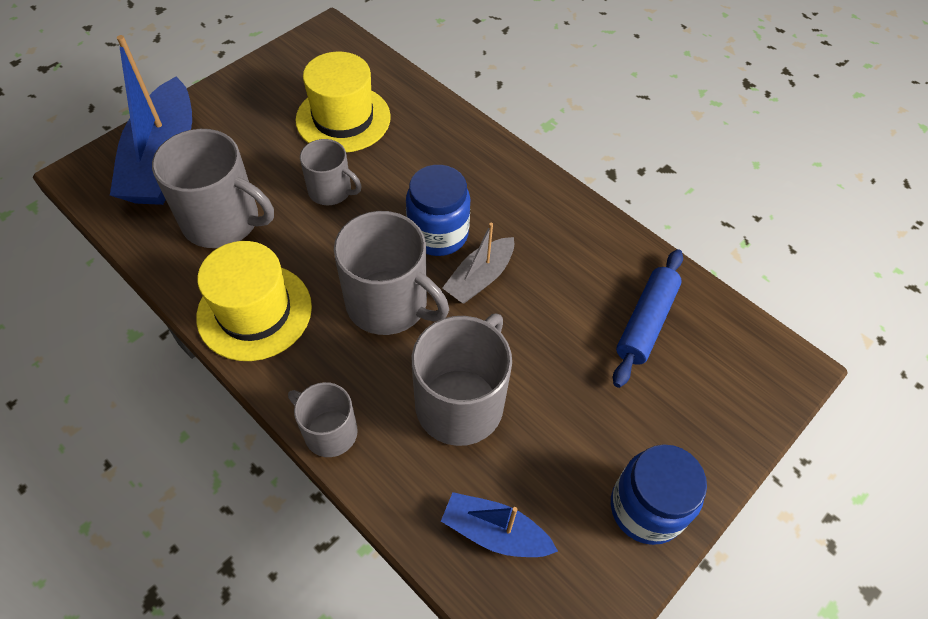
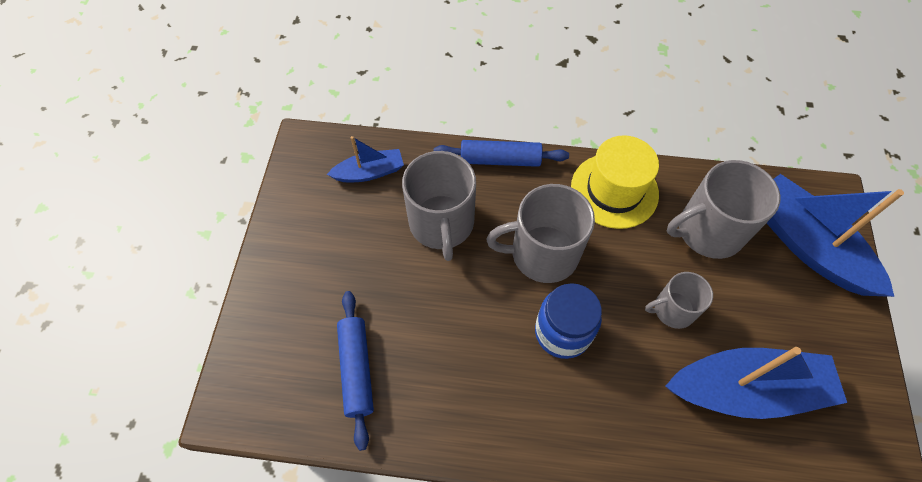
camera: 145 degrees right, 5 degrees up
grey mug [288,382,358,457] -> blue rolling pin [434,140,569,167]
yellow hat [296,52,391,153] -> blue boat [666,347,847,419]
grey boat [442,223,514,303] -> none
blue jar [611,444,707,545] -> none

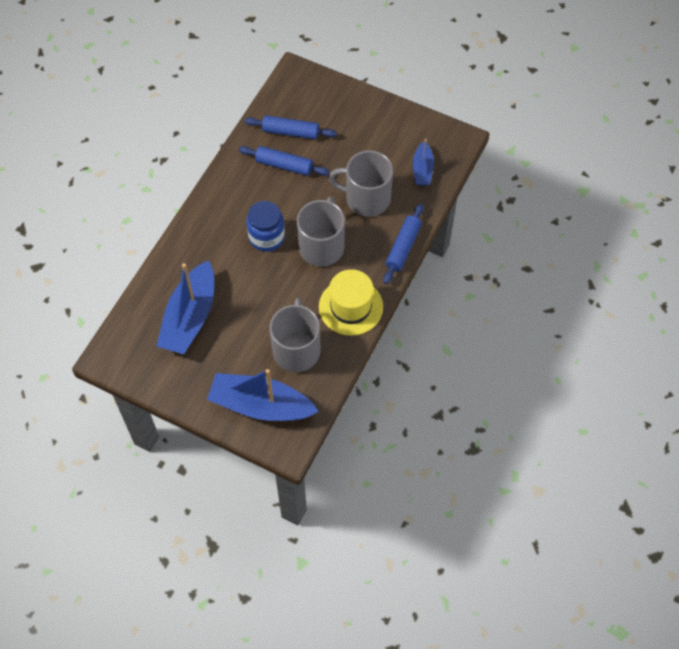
camera: 110 degrees right, 0 degrees up
grey mug [645,272,713,329] -> none
blue boat [767,174,904,297] -> blue boat turned 150 degrees counterclockwise [207,369,319,421]
none -> blue rolling pin [239,146,330,176]

